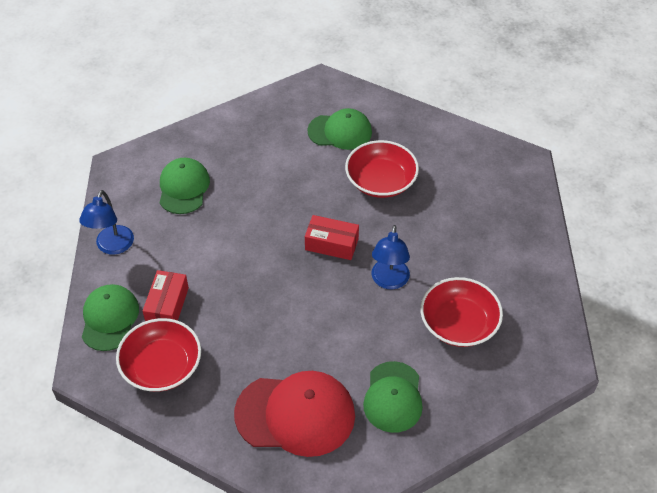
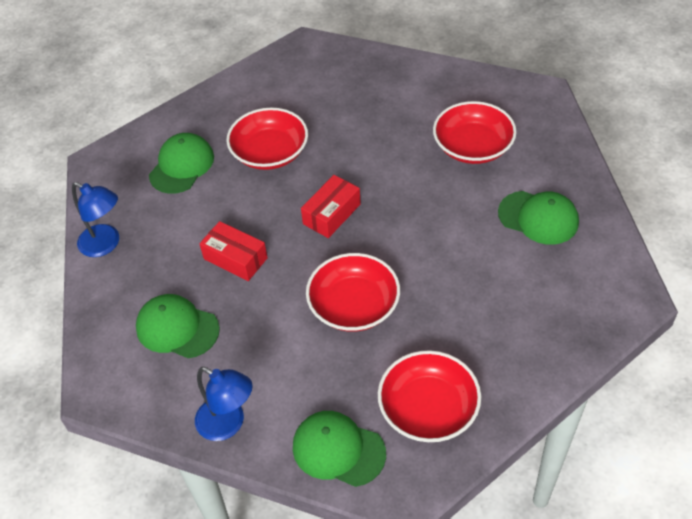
camera: 65 degrees left, 0 degrees up
red box [143,270,189,321] -> red box moved to [199,221,268,281]
red cap [234,371,355,457] -> none
blue lamp [372,225,410,289] -> blue lamp moved to [72,182,119,257]
none -> red bowl [306,253,400,332]

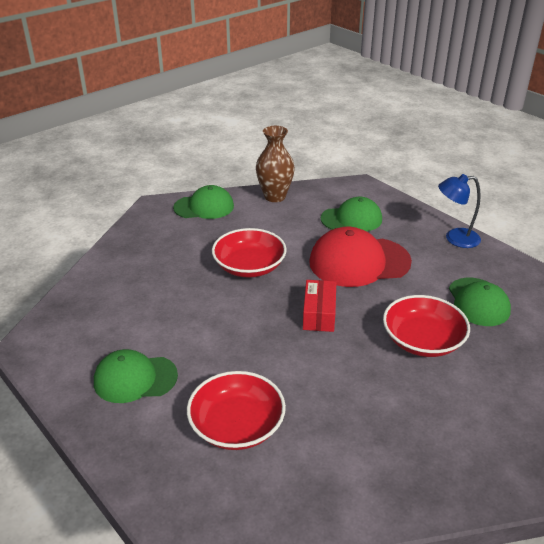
camera: 145 degrees right, 15 degrees down
blue lamp [195,367,253,441] -> brown vase [256,126,295,202]
red box [199,221,268,281] -> red cap [309,227,412,287]
red bowl [378,350,481,442] -> none

